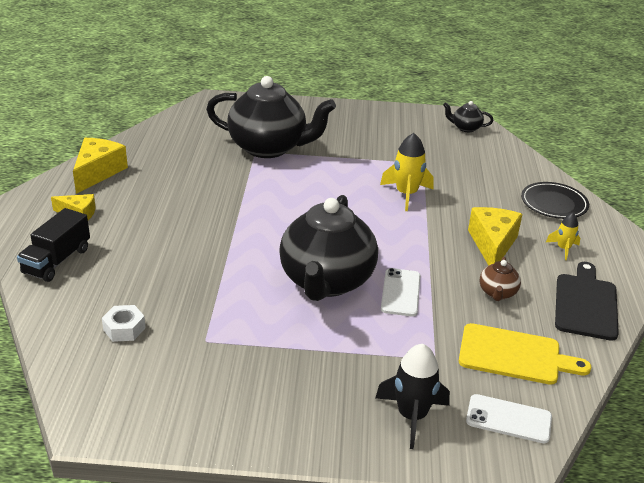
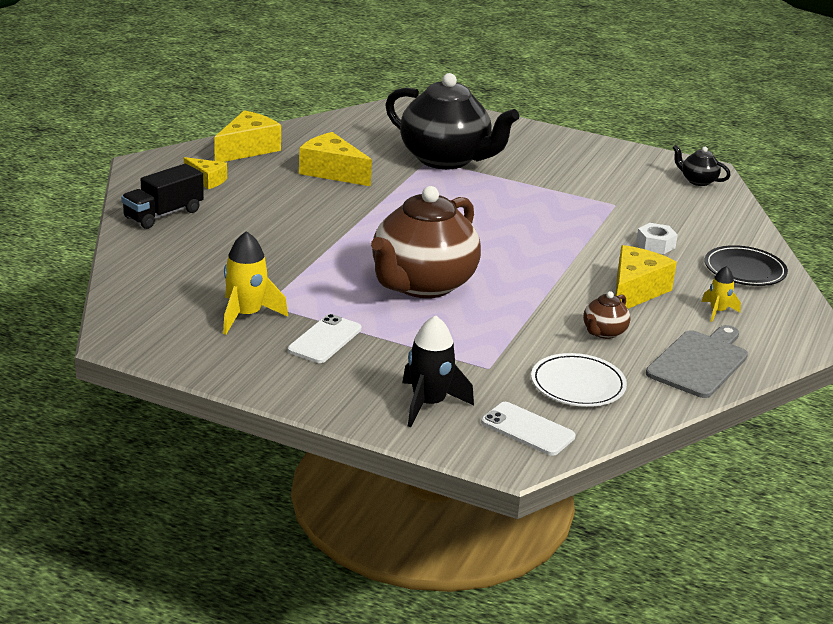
camera: 20 degrees right, 5 degrees down
white nut [102,305,146,342] -> white nut moved to [636,223,678,254]
black teapot [279,195,378,301] -> brown teapot [371,186,481,298]
yellow rocket [380,133,433,211] -> yellow rocket moved to [223,231,288,335]
white phone [381,268,420,316] -> white phone moved to [288,314,362,363]
yellow cutting board [459,323,592,385] -> white plate [531,353,627,407]
black cutting board [555,262,619,341] -> grey cutting board [646,325,748,398]
none -> yellow cheese [299,132,372,186]

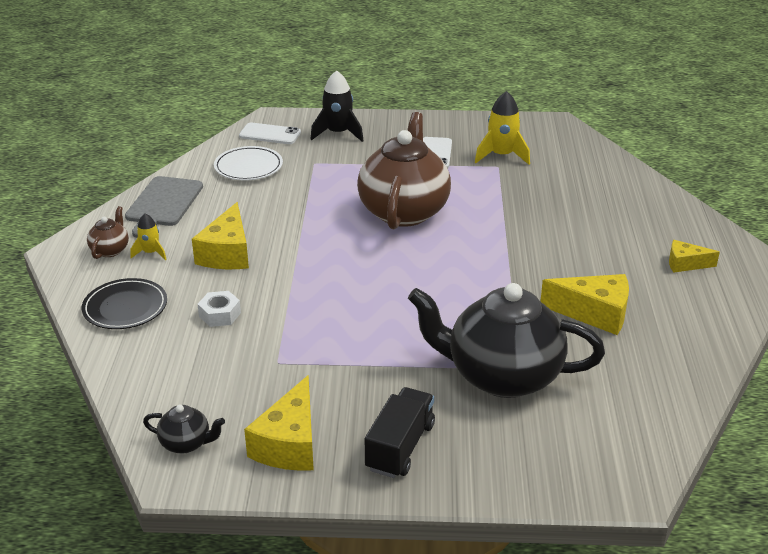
camera: 160 degrees right, 5 degrees up
black truck [121,164,204,229] -> black truck moved to [365,387,435,478]
yellow cheese [214,110,281,162] -> yellow cheese moved to [244,375,314,471]
brown teapot [583,291,630,339] -> brown teapot moved to [87,206,129,259]

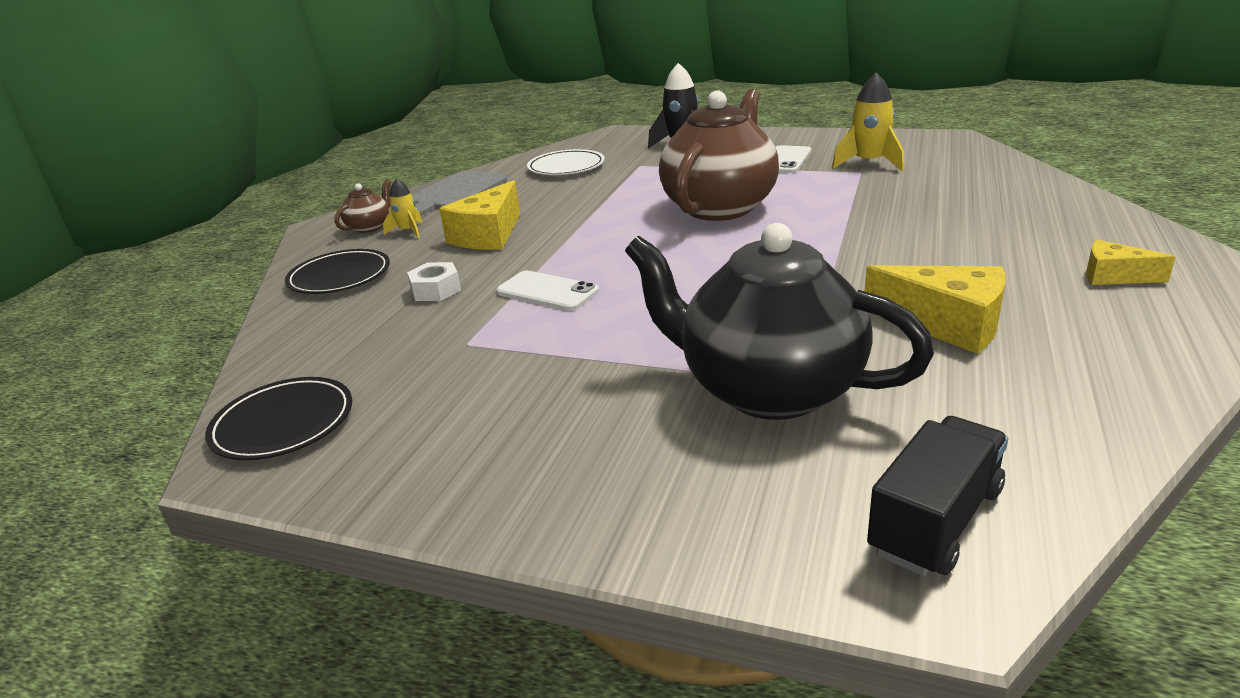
camera: 20 degrees right, 5 degrees down
black teapot [143,404,225,453] -> black plate [205,377,352,460]
white phone [239,122,301,144] -> white phone moved to [496,270,599,311]
yellow cheese [244,375,314,471] -> none
black truck [365,387,435,478] -> black truck moved to [867,416,1008,576]

